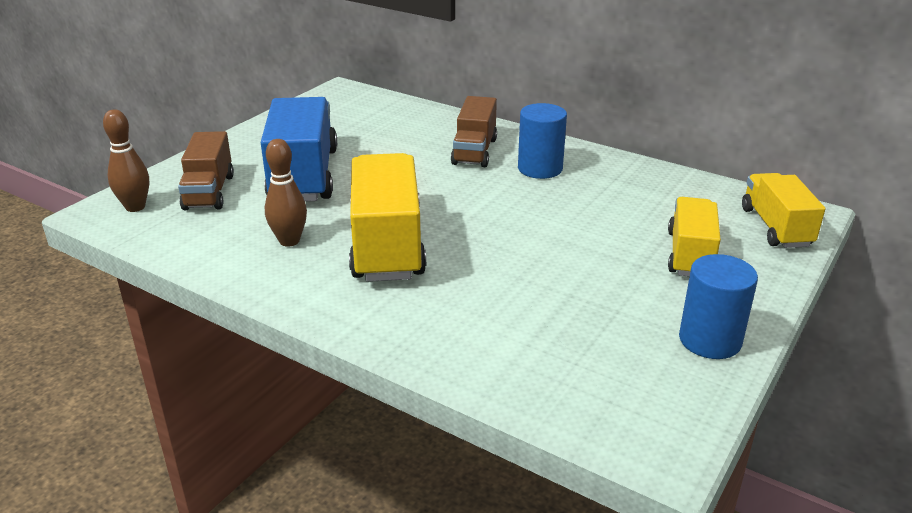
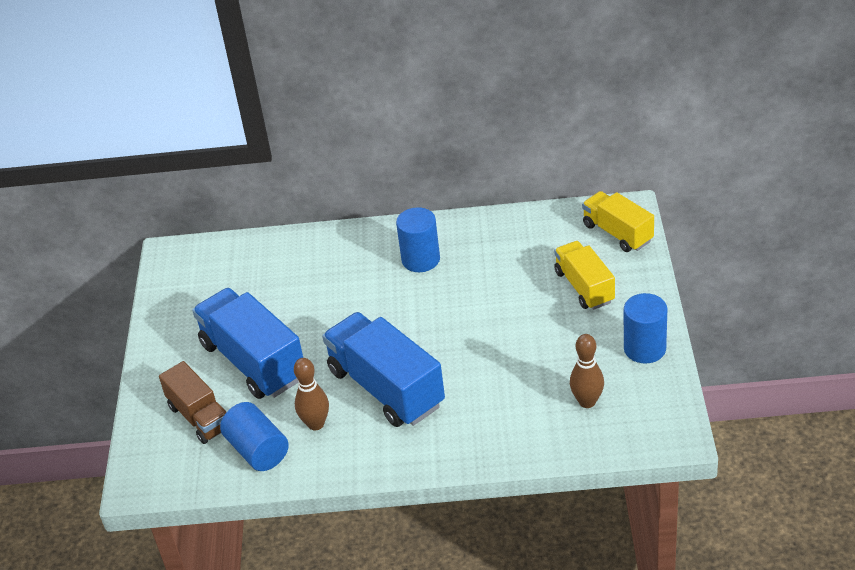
camera: 30 degrees left, 10 degrees up
brown bowling pin [103,109,149,212] -> brown bowling pin moved to [570,334,604,408]
yellow truck [349,153,426,282] -> blue truck [322,312,445,427]
brown truck [451,96,497,167] -> none
none -> blue cylinder [220,402,289,471]

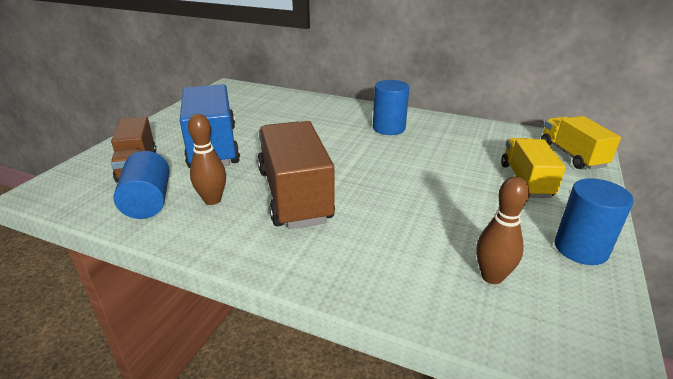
camera: 20 degrees right, 10 degrees down
blue truck [322,312,445,427] -> brown truck [257,121,335,229]

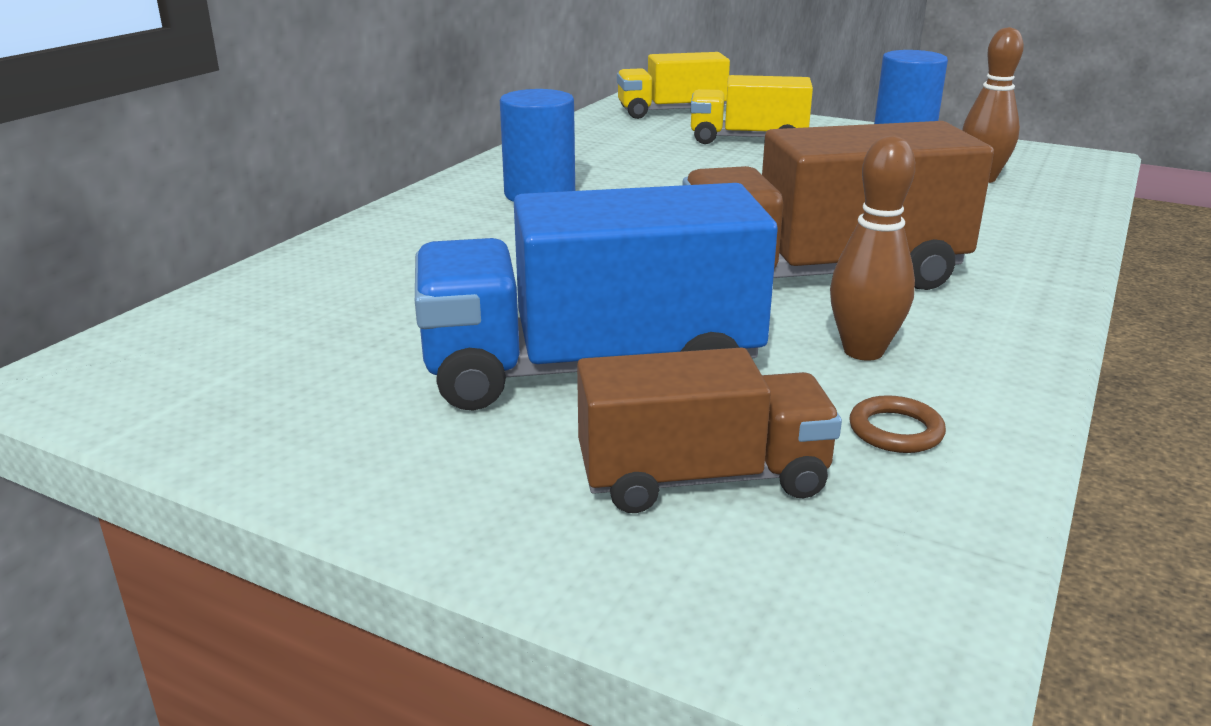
camera: 85 degrees left, 5 degrees down
blue cylinder [114,151,170,219] -> brown ring [849,395,946,453]

